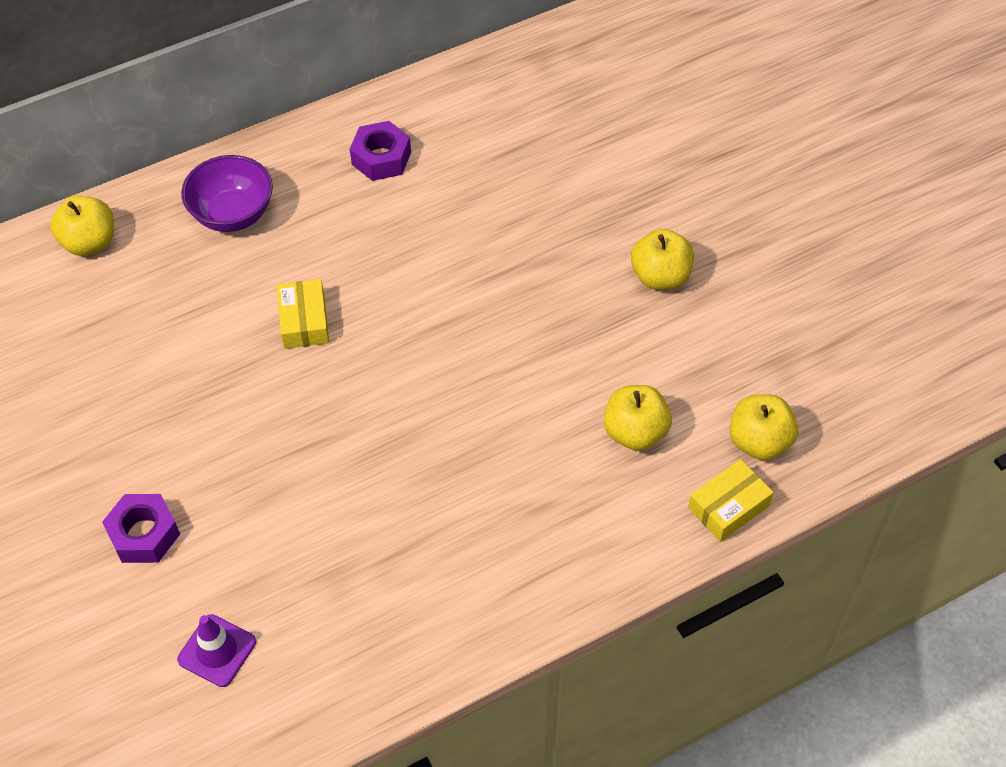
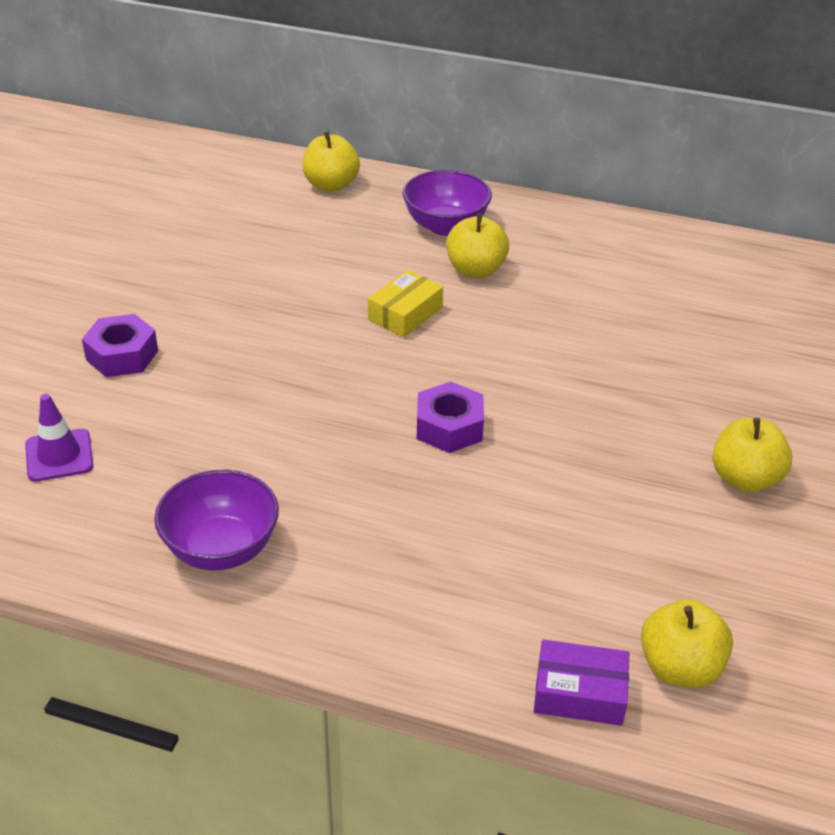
camera: 45 degrees right, 15 degrees down
purple nut [350,121,411,181] -> purple nut moved to [417,381,484,453]
yellow apple [604,385,672,451] -> yellow apple moved to [446,214,509,278]
yellow box [688,459,774,542] -> purple box [534,639,629,726]
none -> purple bowl [154,470,279,570]

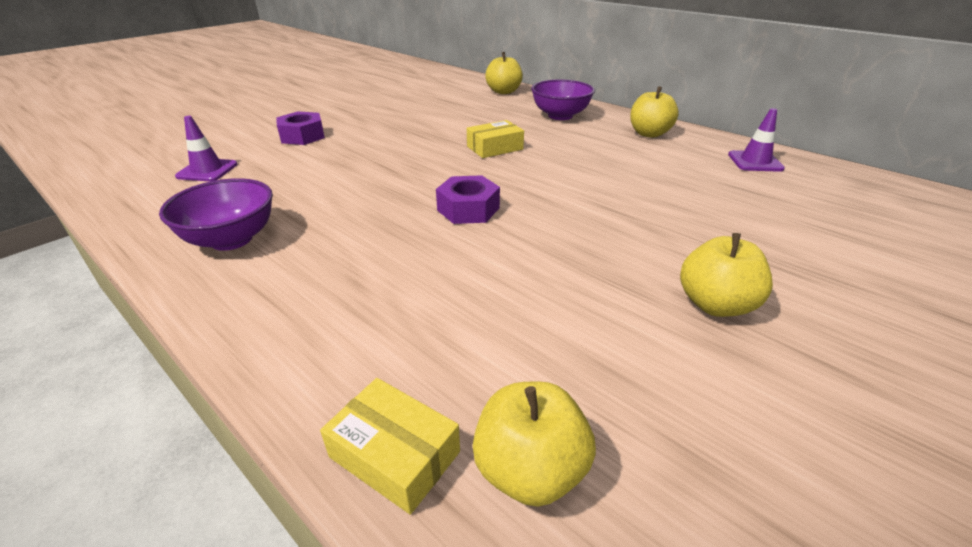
camera: 25 degrees right, 5 degrees down
yellow apple [446,214,509,278] -> yellow apple moved to [630,86,679,138]
purple box [534,639,629,726] -> yellow box [320,378,460,515]
none -> purple traffic cone [728,108,785,172]

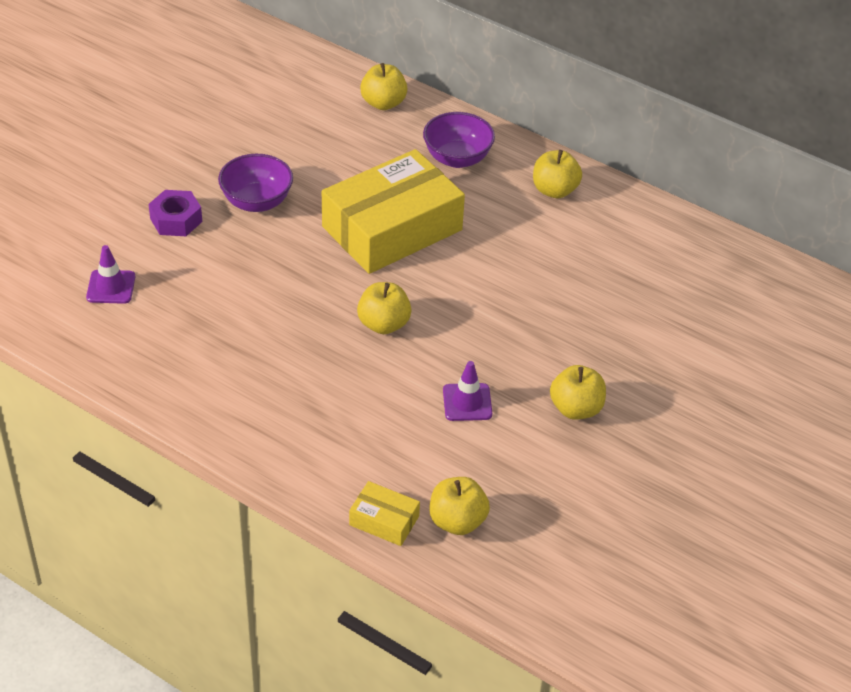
camera: 10 degrees left, 10 degrees up
purple bowl [159,178,273,251] -> purple bowl moved to [218,154,293,212]
purple nut [436,175,500,224] -> yellow apple [357,282,411,334]
yellow box [467,120,524,158] -> yellow box [322,149,465,274], size x2.34
purple traffic cone [728,108,785,172] -> purple traffic cone moved to [443,361,492,421]

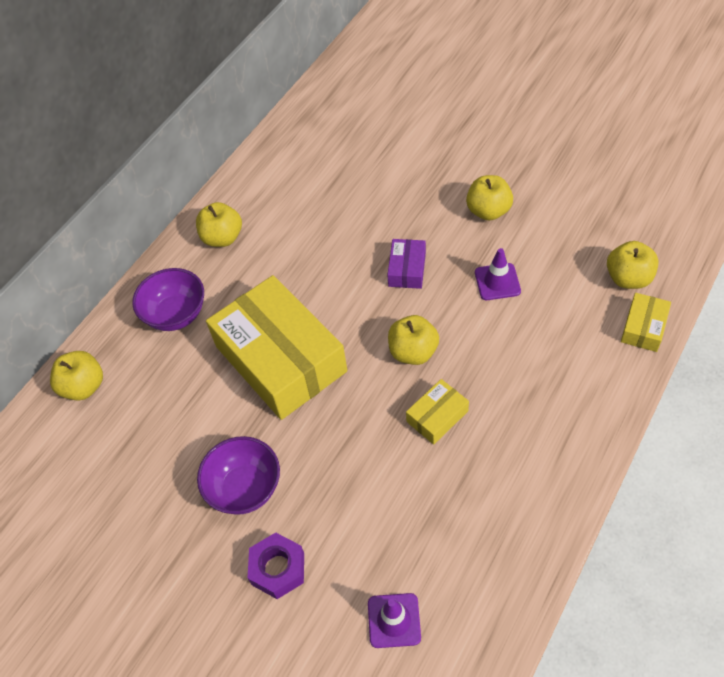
camera: 85 degrees left, 10 degrees up
none -> purple box [387,239,426,289]
none -> yellow box [406,379,469,445]

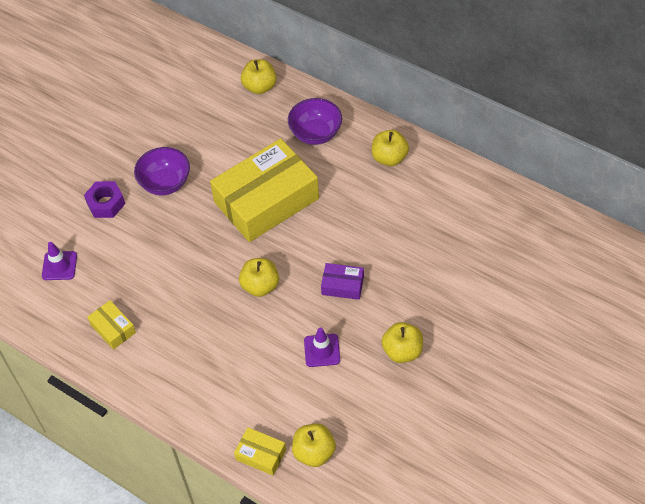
camera: 90 degrees right, 0 degrees up
yellow box [406,379,469,445] -> yellow box moved to [87,300,136,350]

